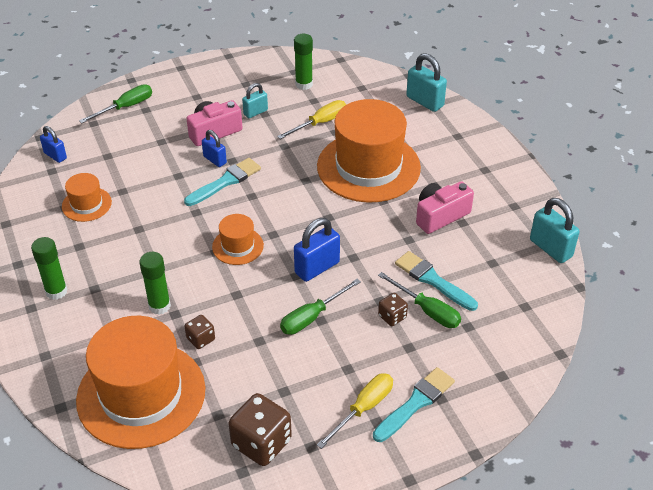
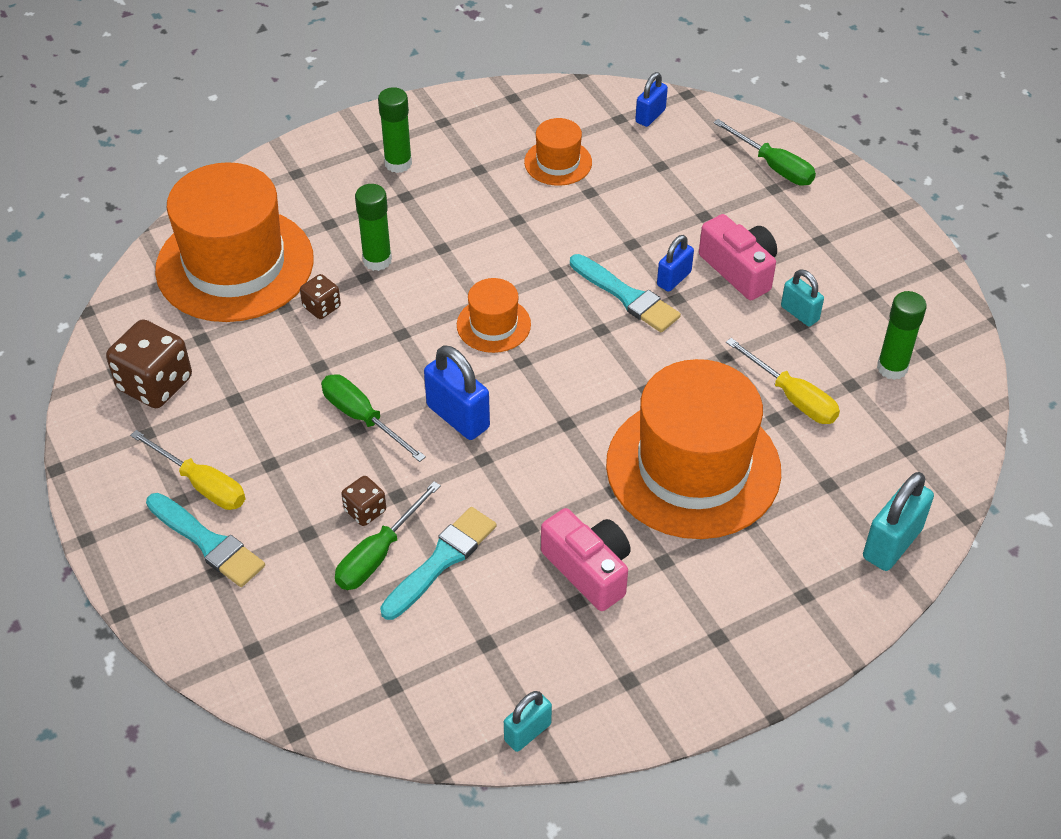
camera: 85 degrees right, 5 degrees up
turquoise padlock [530,198,579,263] -> turquoise padlock [504,691,552,752], size x0.62

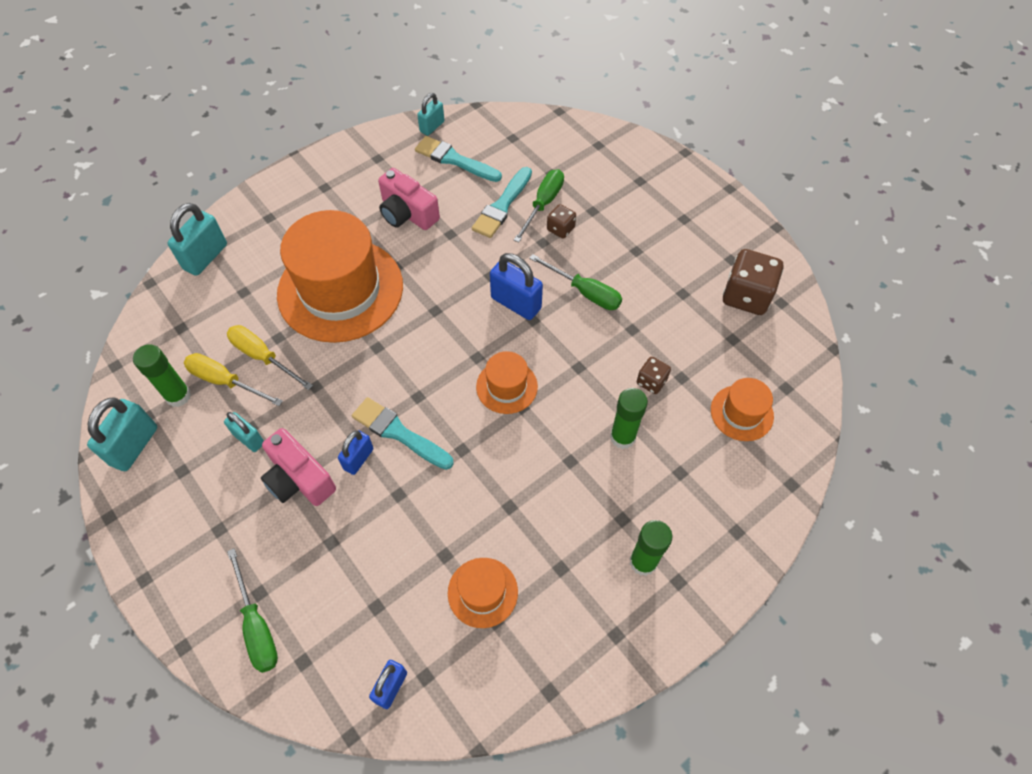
camera: 170 degrees right, 10 degrees up
yellow screwdriver [130,430,245,510] -> yellow screwdriver moved to [184,353,283,406]
turquoise brush [146,493,265,587] -> turquoise brush moved to [415,136,502,182]
orange hat [155,162,314,322] -> orange hat [711,378,774,441], size x0.46
green screwdriver [713,119,816,186] -> green screwdriver turned 150 degrees counterclockwise [227,548,278,673]
none -> turquoise padlock [87,397,157,471]

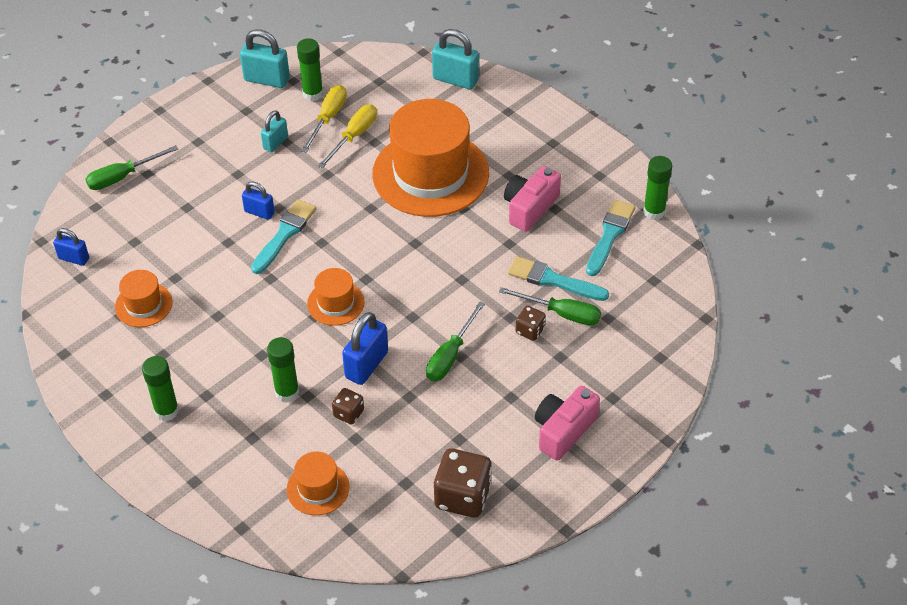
camera: 85 degrees right, 10 degrees down
pink camera [261,428,336,506] -> pink camera moved to [535,386,600,461]
turquoise padlock [417,93,444,136] -> green glue stick [643,156,672,220]
blue padlock [490,253,543,320] -> blue padlock moved to [342,312,388,385]

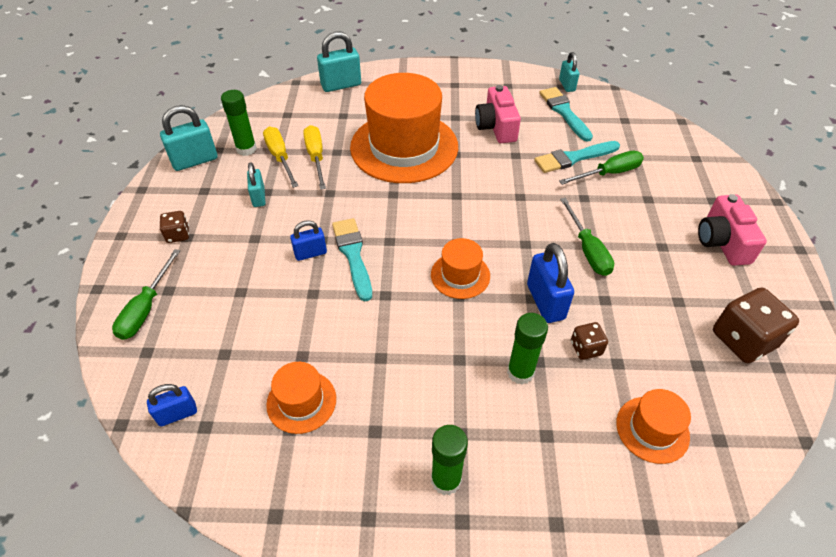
camera: 45 degrees left, 0 degrees up
brown dice [516,306,546,341] -> brown dice moved to [160,211,189,243]
green glue stick [643,156,672,220] -> turquoise padlock [559,52,579,92]

